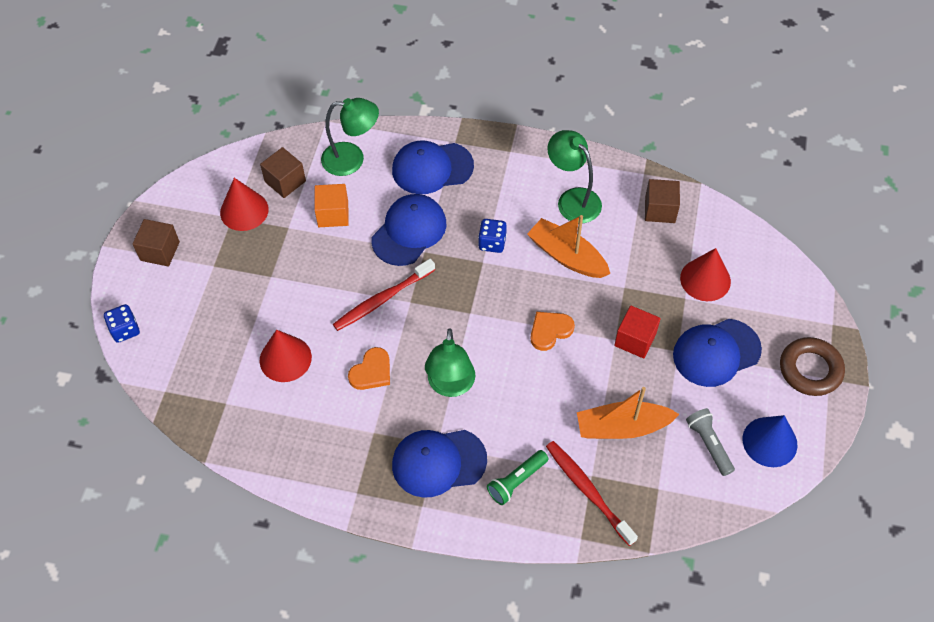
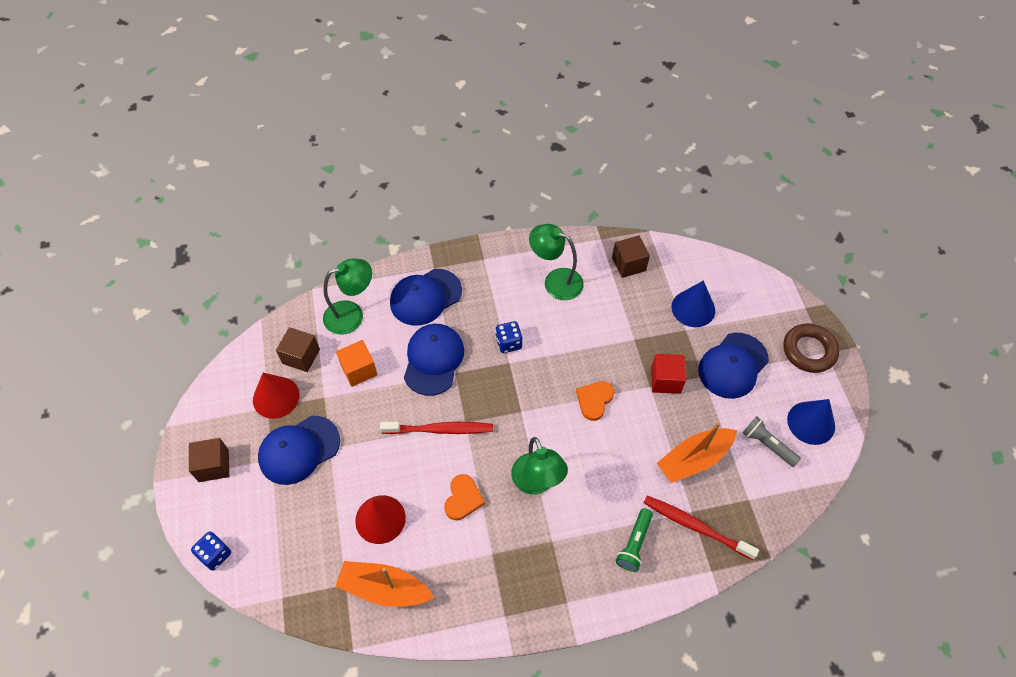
camera: 25 degrees left, 0 degrees up
red toothbrush [333,259,435,331] -> red toothbrush turned 120 degrees counterclockwise [380,422,493,434]
blue cap [392,430,487,498] -> blue cap moved to [258,416,340,485]
orange boat [527,215,610,278] -> orange boat moved to [335,561,434,607]
red cone [680,248,731,301] -> blue cone [671,280,715,327]

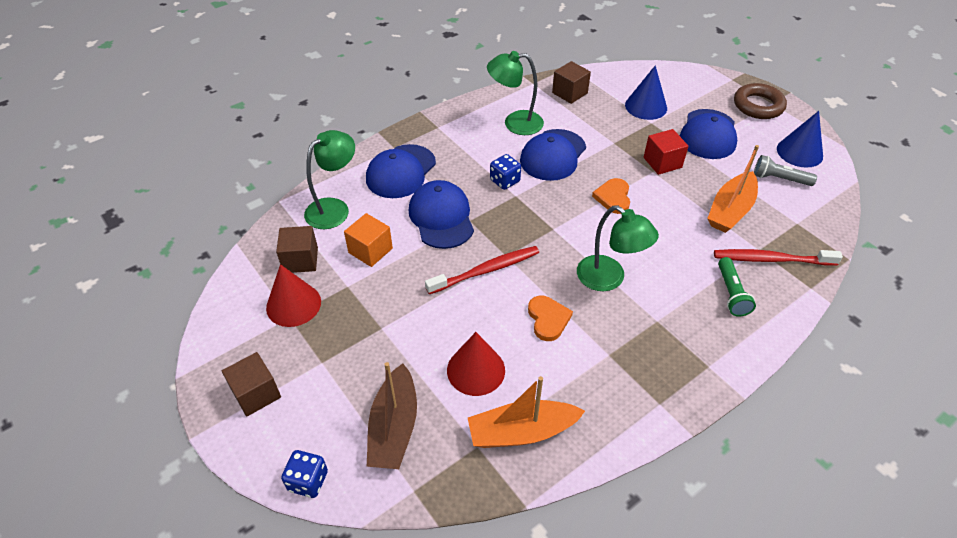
camera: 25 degrees left, 10 degrees down
blue cap [258,416,340,485] -> blue cap moved to [520,129,586,181]
none -> brown boat [367,362,417,469]

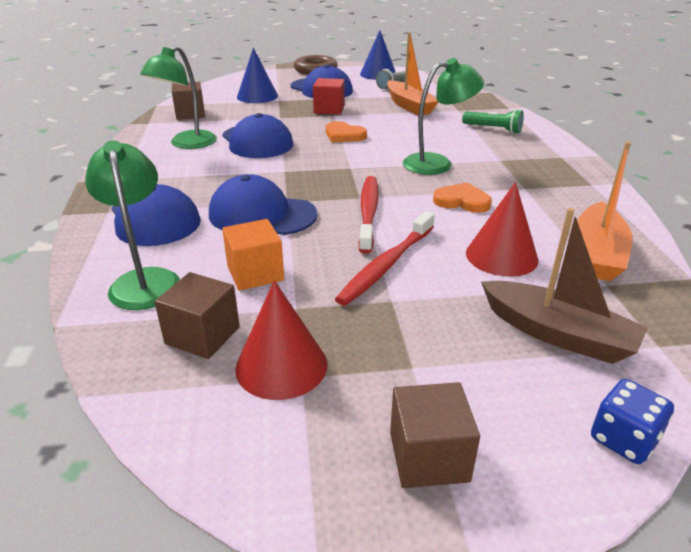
camera: 60 degrees left, 15 degrees down
blue dice [490,154,521,190] -> none
red toothbrush [714,249,843,266] -> red toothbrush moved to [335,211,435,306]

